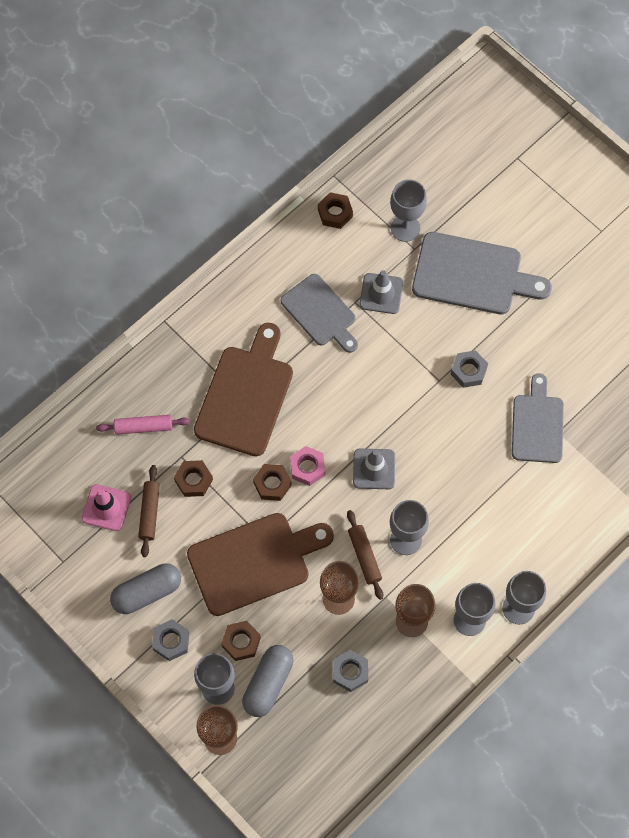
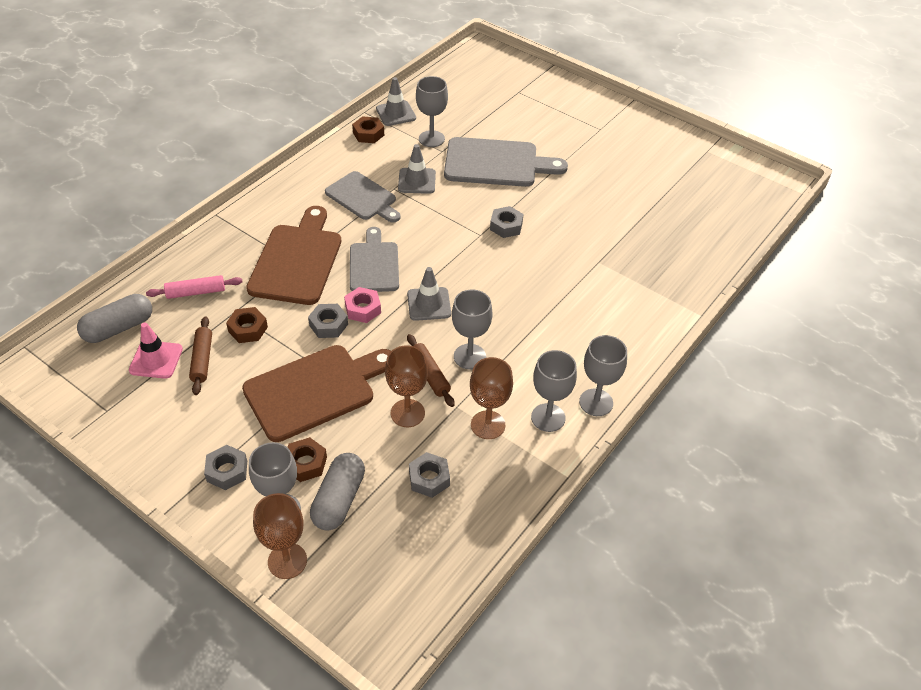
camera: 10 degrees left, 20 degrees down
grey capsule [110,563,181,614] -> grey capsule moved to [77,294,152,343]
brown nut [253,464,292,501] -> grey nut [308,304,348,338]
grey cutting board [512,373,564,463] -> grey cutting board moved to [350,227,399,292]
none -> grey traffic cone [376,77,416,126]

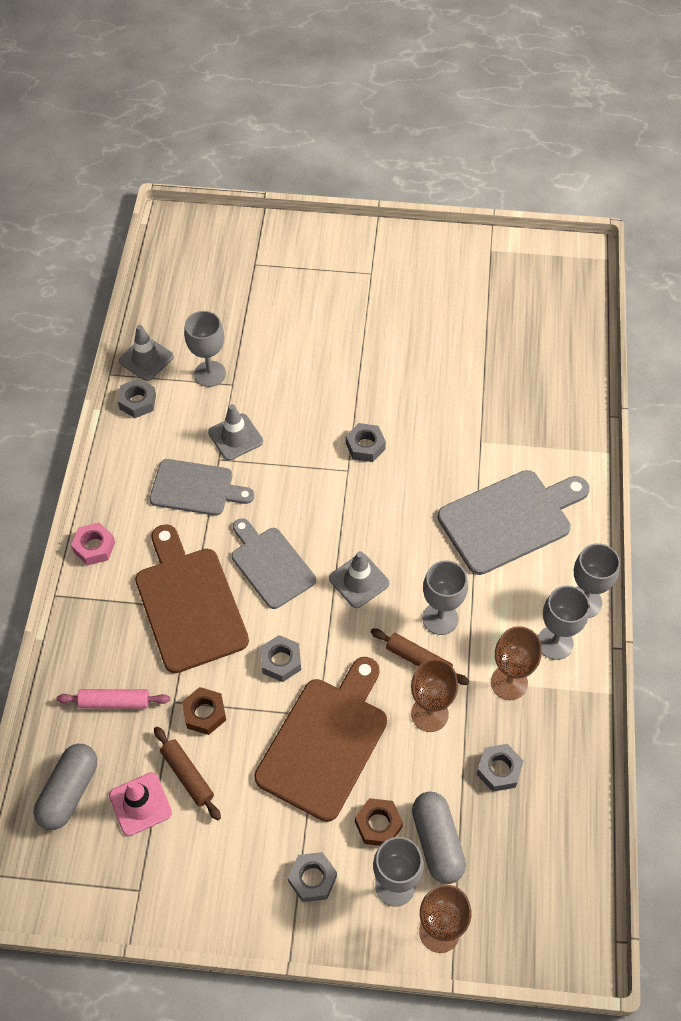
camera: 30 degrees left, 10 degrees up
pink rolling pin [146,275,243,299] -> pink rolling pin turned 45 degrees clockwise [57,689,170,709]
pink nut [344,287,381,323] -> pink nut moved to [71,523,115,565]
brown nut [352,116,384,143] -> grey nut [118,378,156,418]
grey cutting board [444,137,568,187] -> grey cutting board moved to [438,470,590,575]

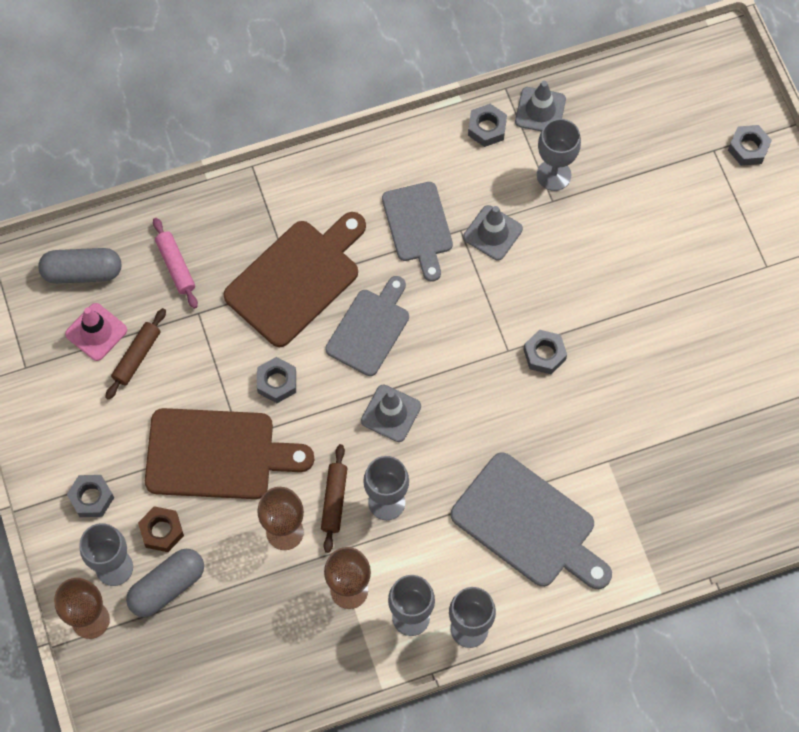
camera: 65 degrees right, 10 degrees up
pink nut [71,523,115,565] -> none
brown nut [182,687,226,735] -> none
grey nut [477,744,524,792] -> grey nut moved to [728,125,772,166]

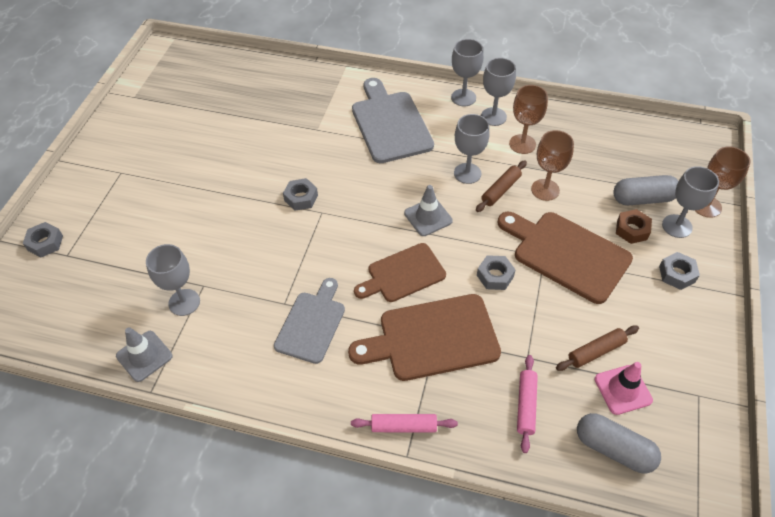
camera: 145 degrees left, 15 degrees down
grey cutting board [325,276,409,376] -> brown cutting board [354,243,446,302]
grey traffic cone [463,205,523,260] -> none
grey nut [468,104,507,147] -> none
none -> pink rolling pin [351,414,458,433]

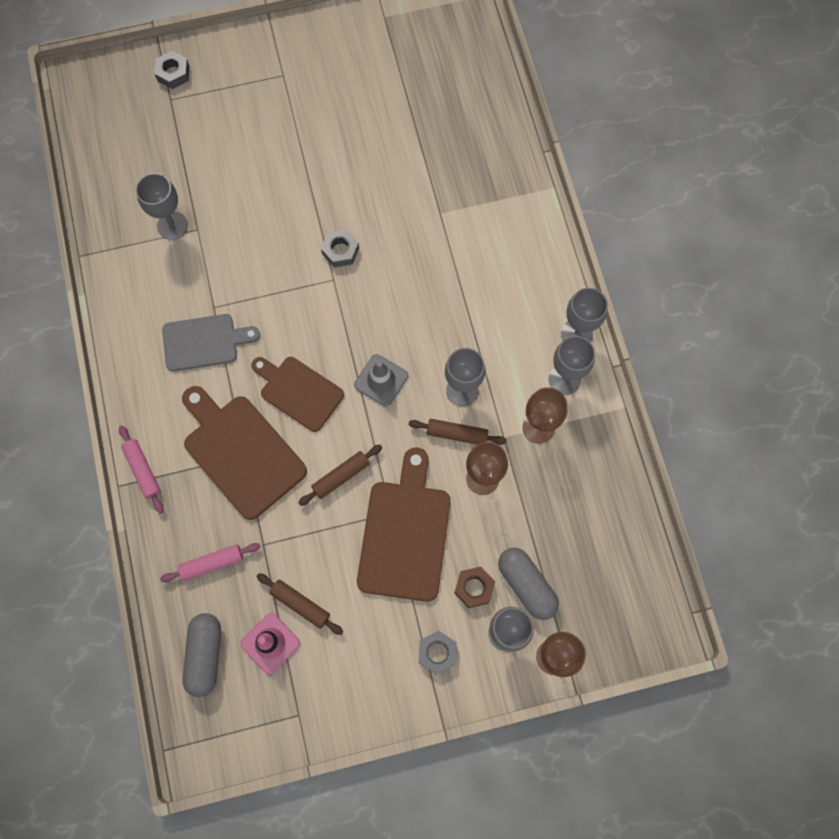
camera: 60 degrees right, 20 degrees up
grey traffic cone [116,327,173,382] -> none
grey cutting board [352,78,434,163] -> none
grey nut [477,255,516,290] -> brown rolling pin [298,445,382,506]

